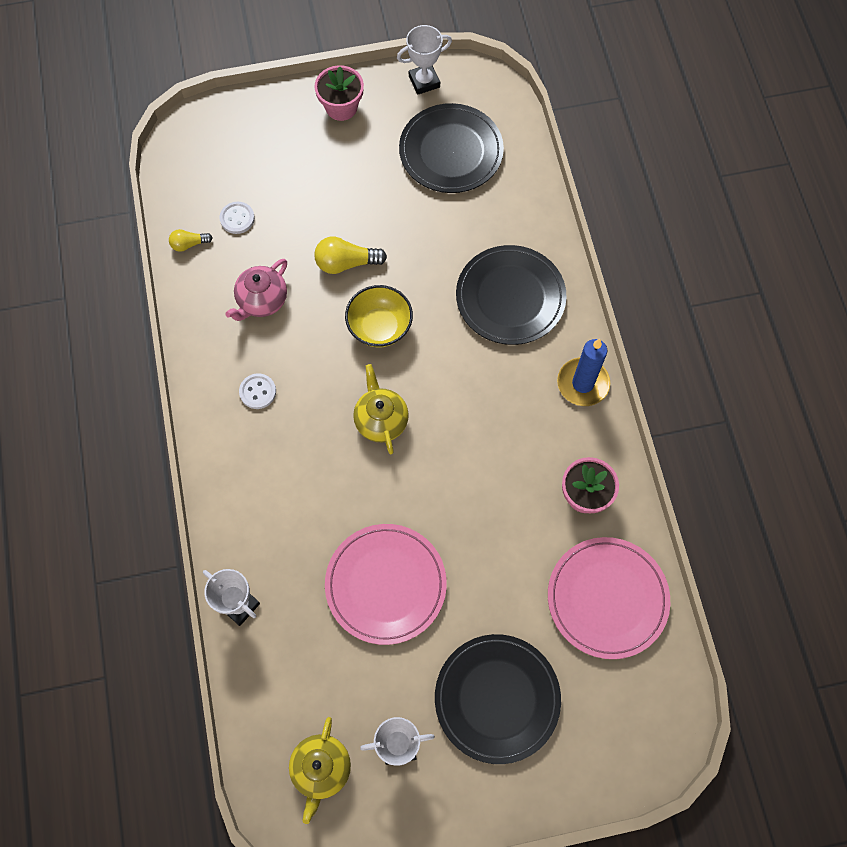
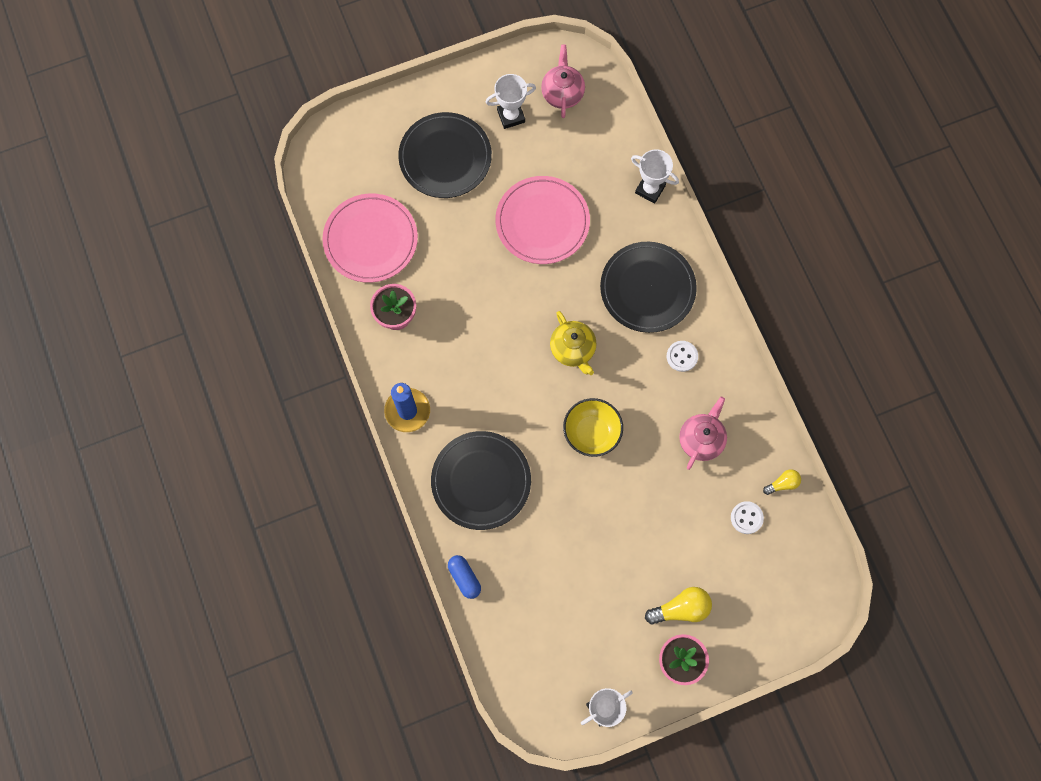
camera: 170 degrees right, 5 degrees up
yellow teapot [289,717,351,824] -> pink teapot [541,44,585,118]
yellow light bulb [315,237,387,274] -> yellow light bulb moved to [645,587,712,625]
black plate [399,103,504,193] -> black plate moved to [600,242,697,333]
none -> blue capsule [448,555,481,599]

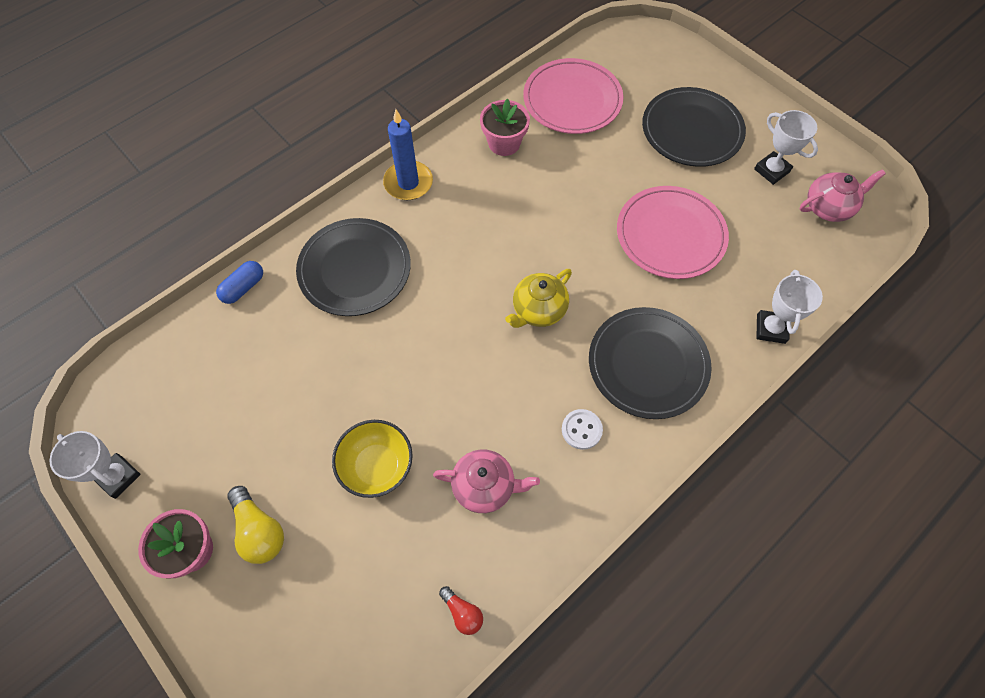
camera: 70 degrees right, 10 degrees down
yellow bowl [563,398,623,457] -> yellow bowl moved to [332,420,413,498]
white button [731,501,764,534] -> none
yellow light bulb [763,469,801,495] -> red light bulb [439,586,483,635]

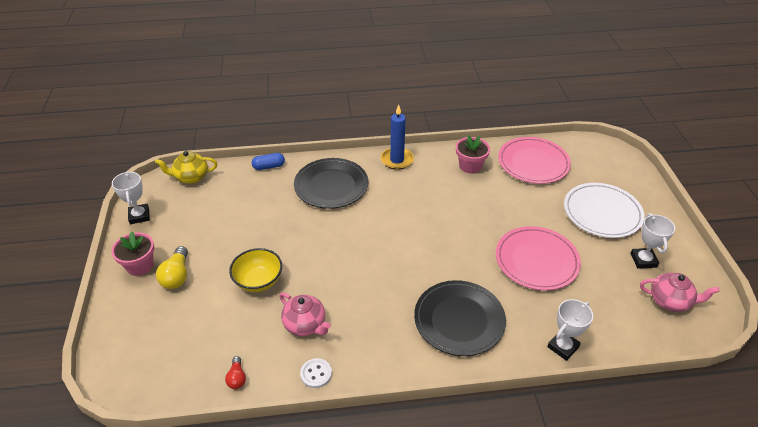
camera: 35 degrees right, 20 degrees down
yellow teapot [505,269,572,328] -> yellow teapot moved to [155,151,217,184]
white button [562,409,603,450] -> white button moved to [300,358,332,388]
black plate [642,87,746,167] -> white plate [564,183,645,238]

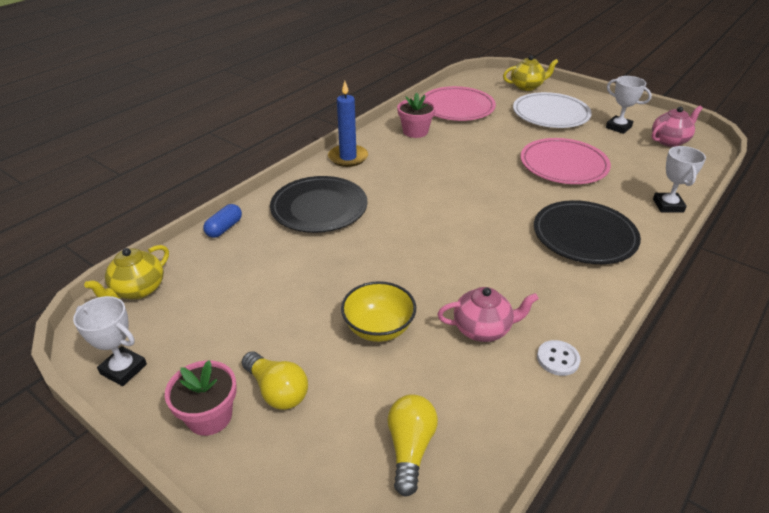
camera: 45 degrees left, 5 degrees down
red light bulb [225,356,246,389] -> none
none -> yellow light bulb [387,395,438,497]
none -> yellow teapot [503,55,558,91]

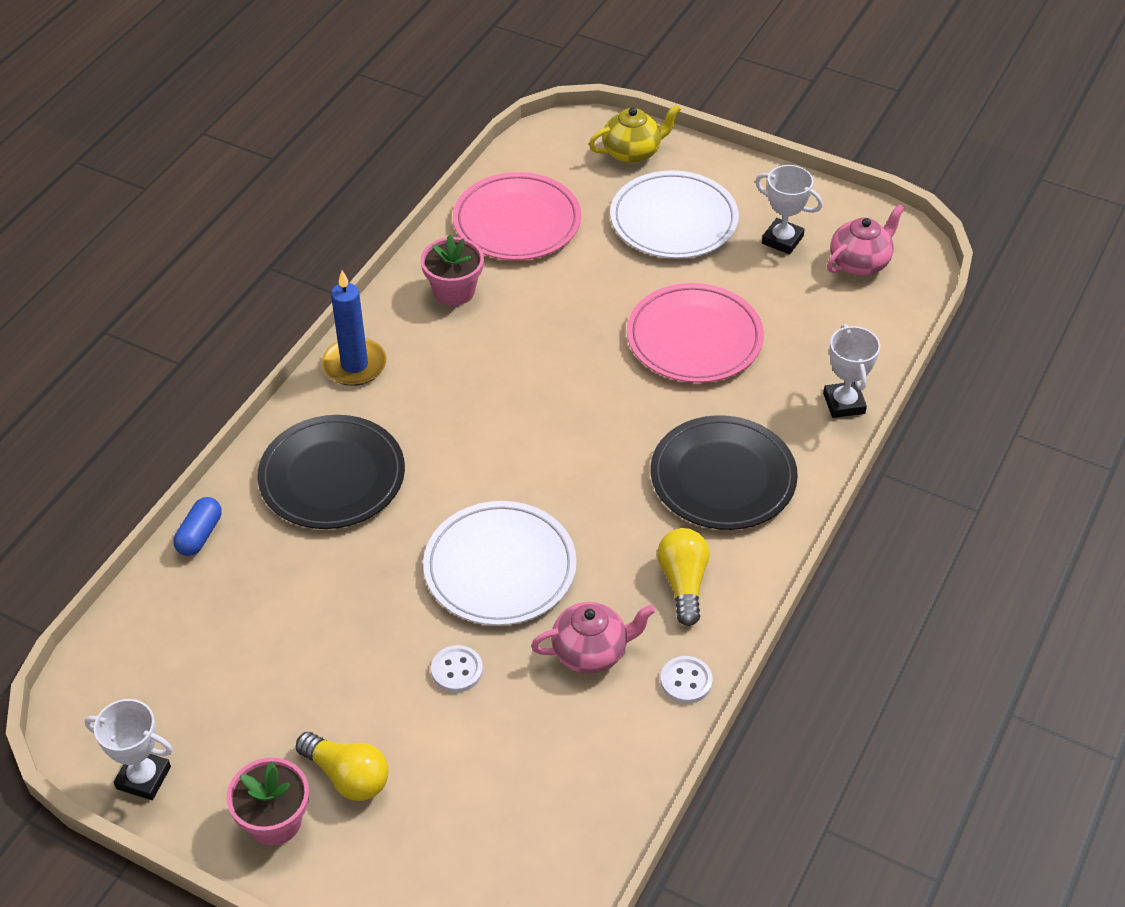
camera: 10 degrees left, 10 degrees up
yellow teapot [84,245,169,299] -> none
yellow bowl [341,281,416,342] -> white button [431,645,483,693]
yellow light bulb [387,395,438,497] -> yellow light bulb moved to [657,528,710,626]
none -> white plate [423,501,577,626]

